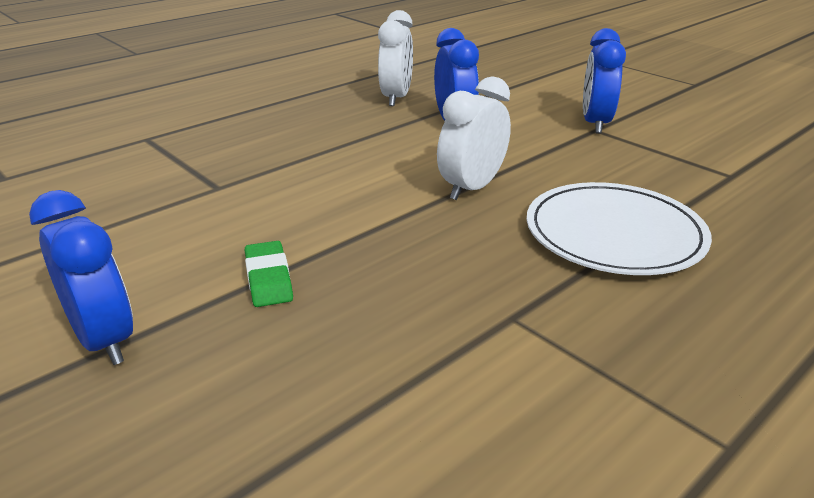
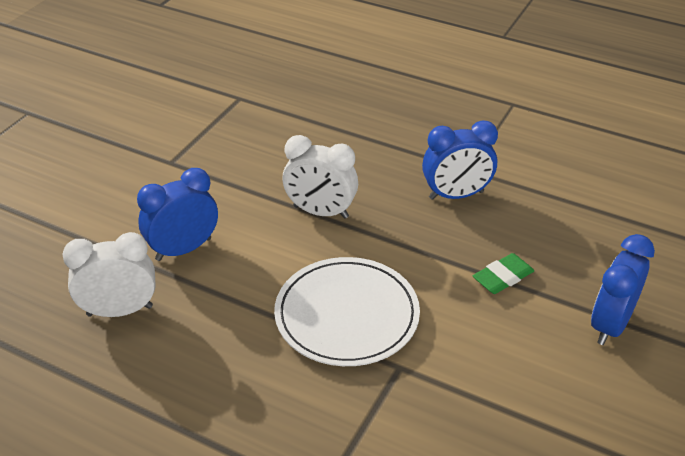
camera: 110 degrees left, 10 degrees up
white plate [527,182,712,275] -> white plate moved to [274,257,420,366]
blue clock [583,28,626,134] -> blue clock moved to [422,120,498,200]

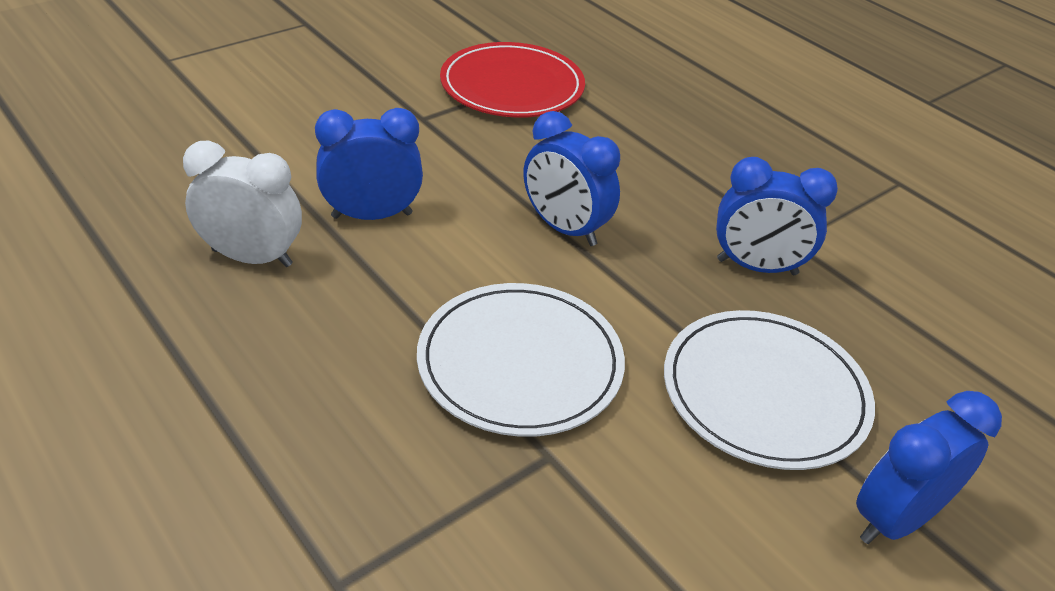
camera: 20 degrees right, 0 degrees up
white clock [282,135,358,219] -> blue clock [524,111,620,246]
green eraser [473,253,534,294] -> white plate [664,310,875,470]
none -> red plate [440,42,585,118]

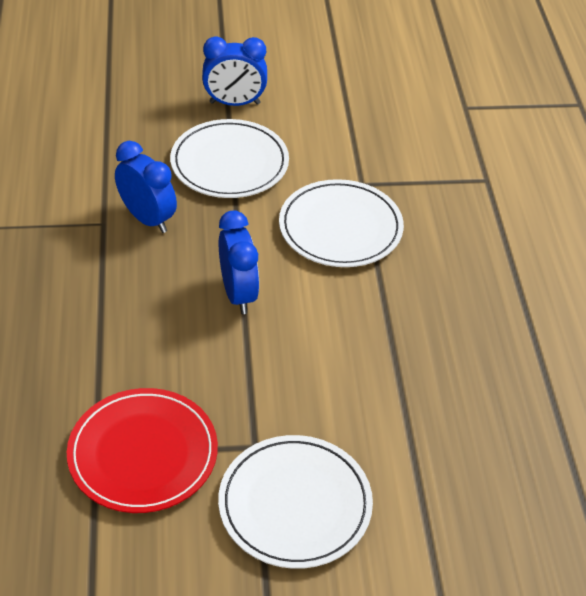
camera: 145 degrees left, 5 degrees up
white clock [183,141,302,267] -> none
blue clock [315,108,423,220] -> none
none -> white plate [218,435,373,569]

